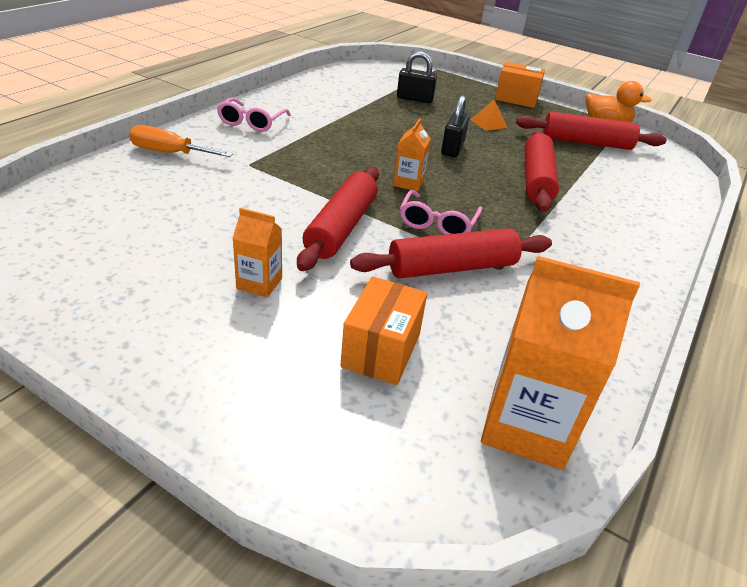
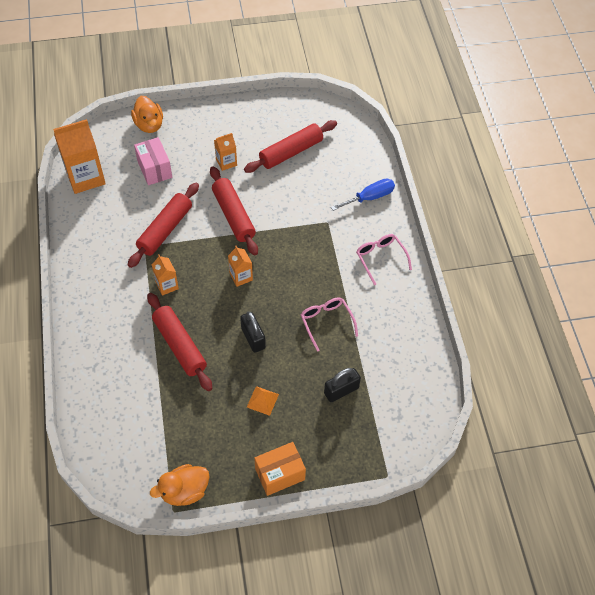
camera: 140 degrees right, 20 degrees up
orange screwdriver [129,125,233,157] -> blue screwdriver [331,178,395,211]
orange box [340,277,427,385] -> pink box [134,137,172,185]
pink glasses [400,190,482,235] -> pink glasses moved to [301,297,358,352]
red rolling pin [516,112,667,150] -> red rolling pin moved to [244,120,337,173]
none -> orange duck [131,96,163,133]
none -> orange carton [152,255,179,296]

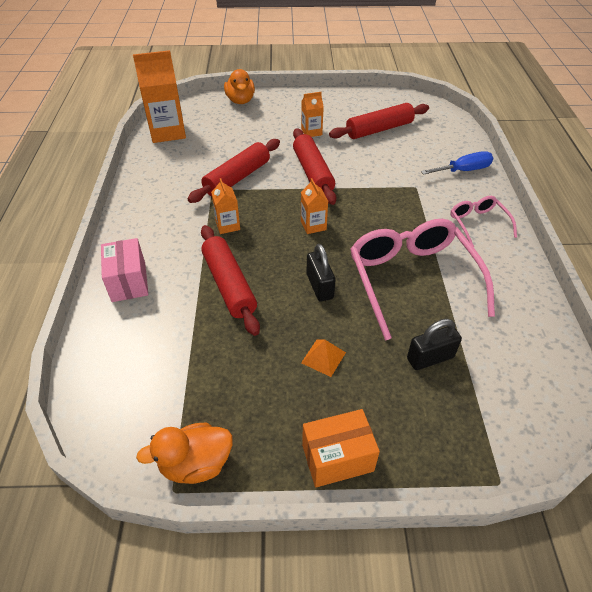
camera: 10 degrees right, 10 degrees down
pink box [134,137,172,185] -> pink box moved to [101,238,148,302]
pink glasses [301,297,358,352] -> pink glasses [350,219,495,340], size x1.98

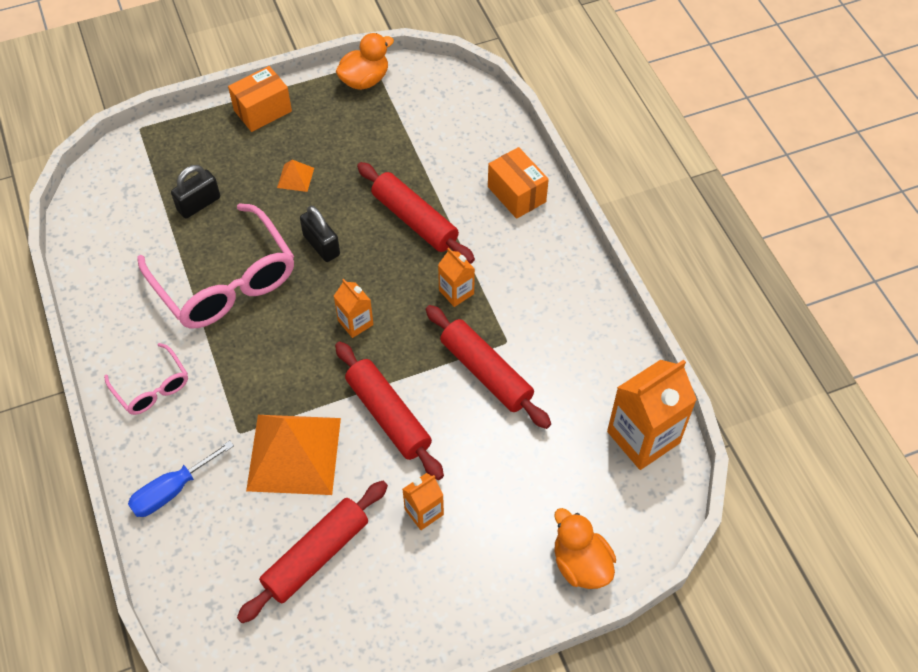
camera: 160 degrees right, 10 degrees up
pink box [101,238,148,302] -> orange box [488,147,549,219]
red rolling pin [188,139,280,203] -> red rolling pin turned 60 degrees counterclockwise [426,305,551,429]
none -> orange pyramid [246,415,341,495]

